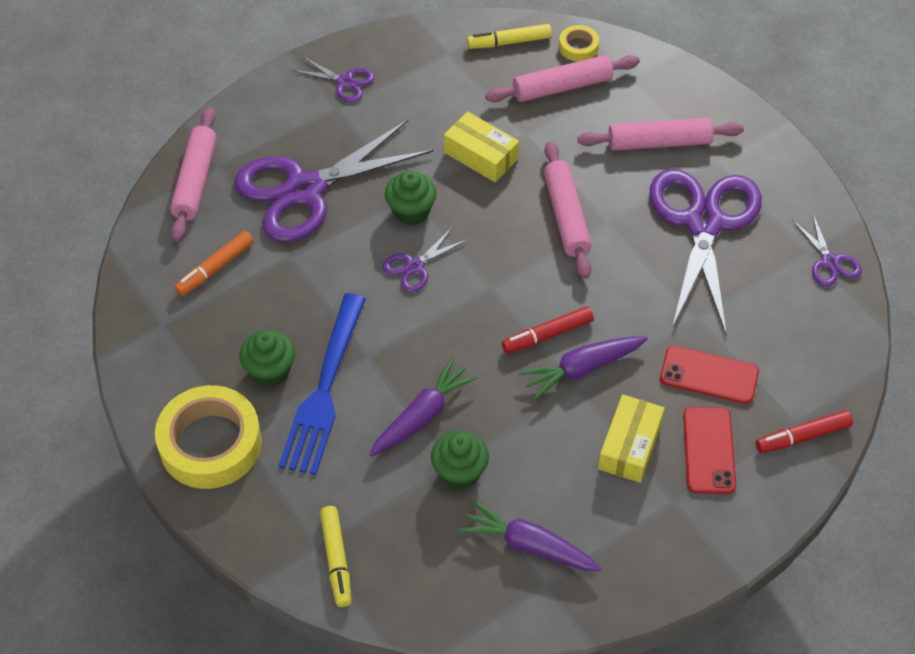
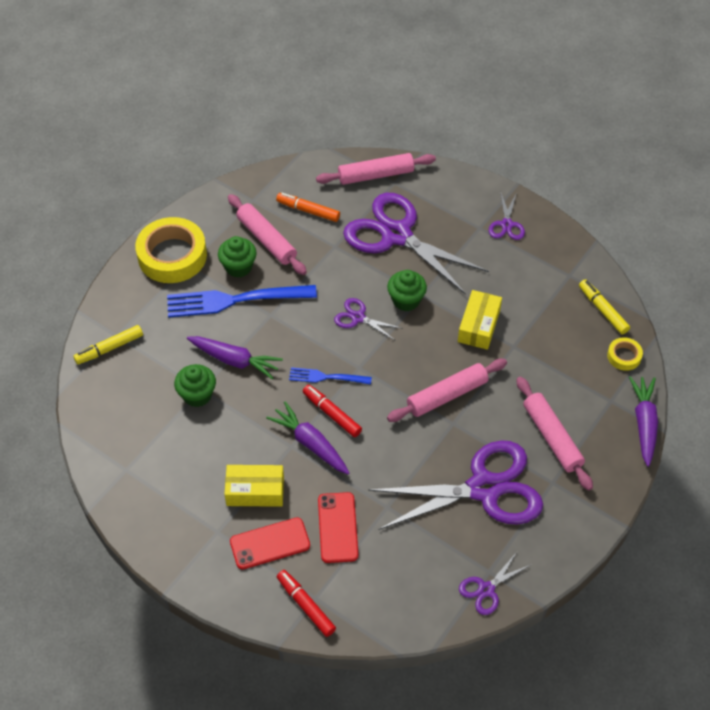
camera: 70 degrees right, 0 degrees up
purple carrot [459,500,602,571] -> purple carrot moved to [629,376,658,467]
pink rolling pin [485,55,640,102] -> pink rolling pin moved to [228,194,307,275]
none -> blue fork [289,367,372,385]

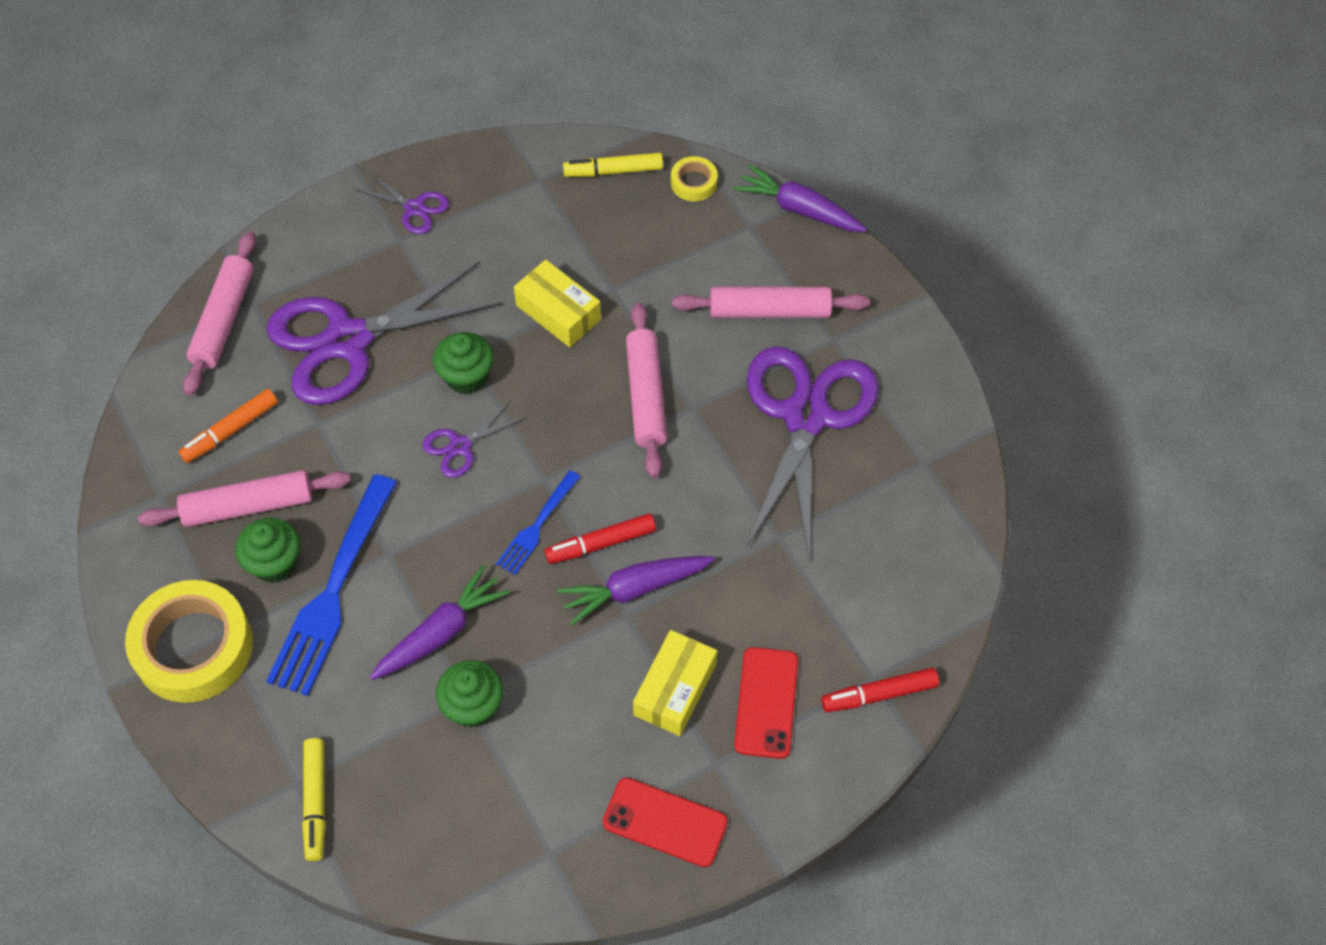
camera: 65 degrees left, 5 degrees up
red phone [318,492,358,563] -> red phone moved to [603,777,728,867]
purple scissors [459,552,532,615] -> none

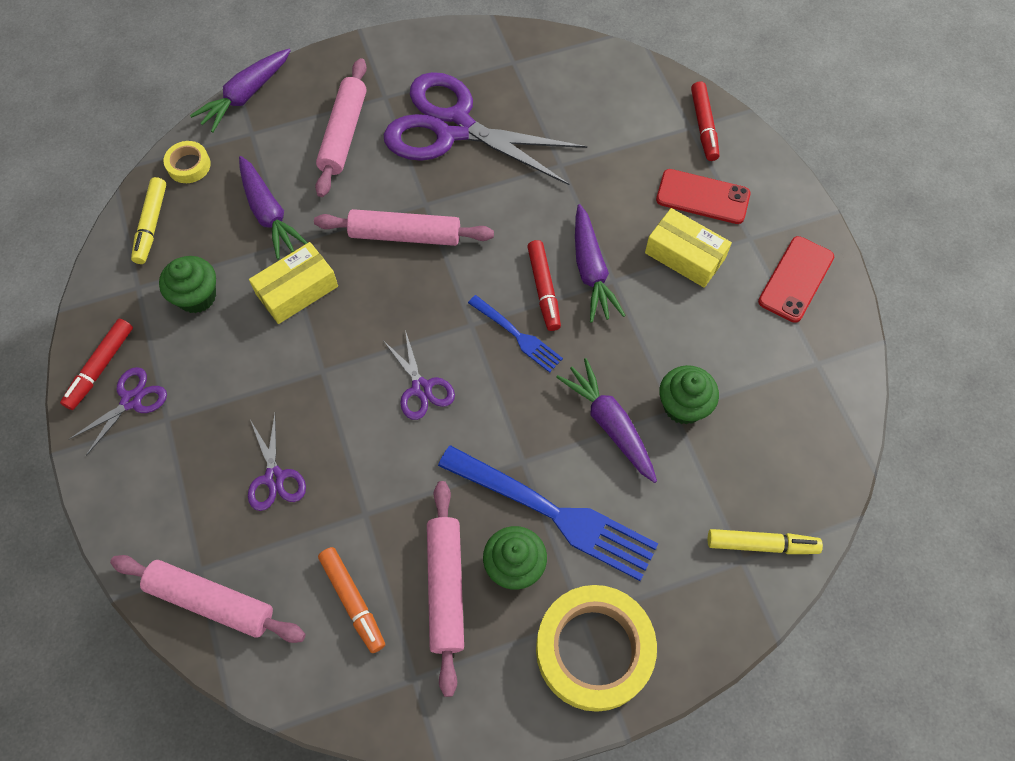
camera: 80 degrees left, 5 degrees up
purple scissors [267,261,503,405] -> purple scissors [248,414,306,511], size x0.44
green cupcake [433,332,494,394] -> green cupcake moved to [159,256,216,313]
none -> red marker [60,319,133,410]
none -> purple carrot [239,156,308,259]

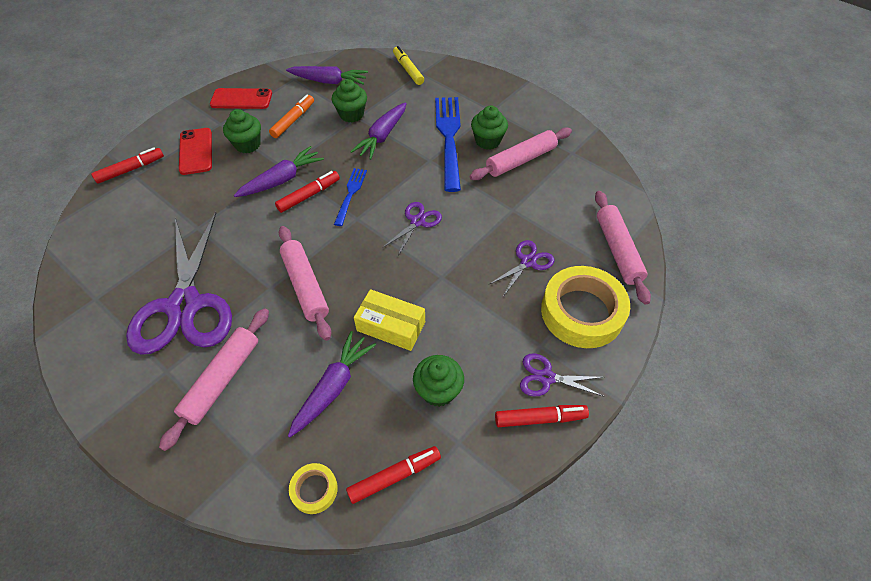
camera: 120 degrees left, 10 degrees down
yellow marker [131,177,166,264] -> red marker [346,446,441,504]
purple carrot [190,49,291,132] -> purple carrot moved to [286,66,368,85]
pink rolling pin [315,58,367,197] -> pink rolling pin turned 45 degrees counterclockwise [159,308,269,451]
orange marker [318,547,385,653] -> orange marker moved to [269,95,314,138]
yellow tape [536,585,657,712] -> yellow tape moved to [541,266,630,348]
yellow box [645,208,732,288] -> green cupcake [223,109,261,153]

